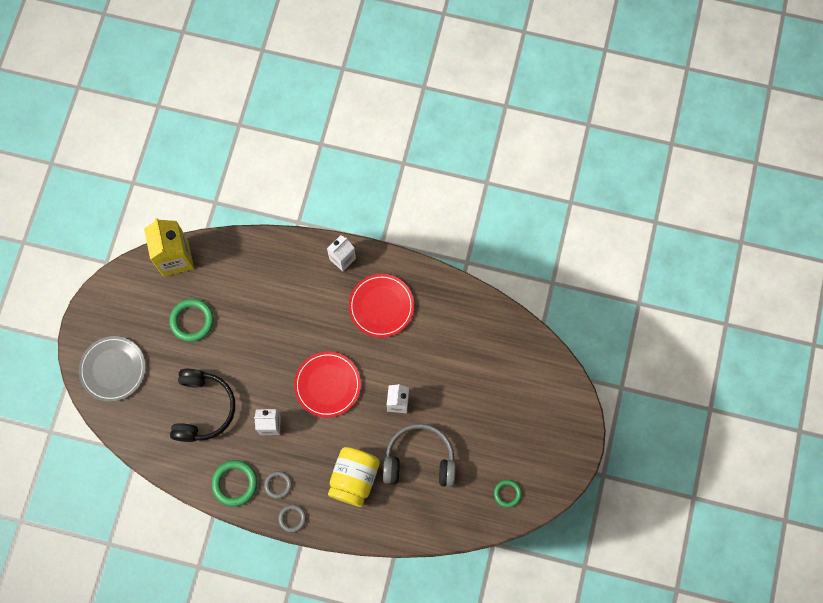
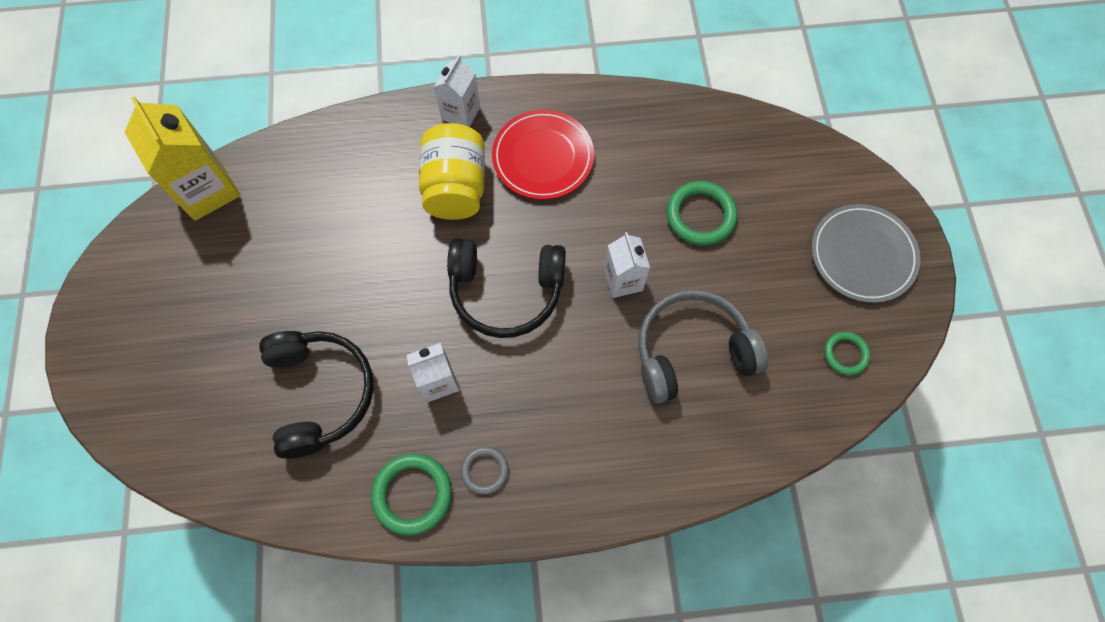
camera: 20 degrees left, 5 degrees down
grey plate [79,336,146,402] -> grey plate moved to [811,204,921,303]
green ring [169,299,214,342] -> green ring moved to [667,181,737,246]
grey ring [278,504,306,533] -> none
red plate [294,352,361,418] -> black headphones [447,238,566,338]
yellow jar [328,447,380,507] -> yellow jar moved to [419,123,485,220]

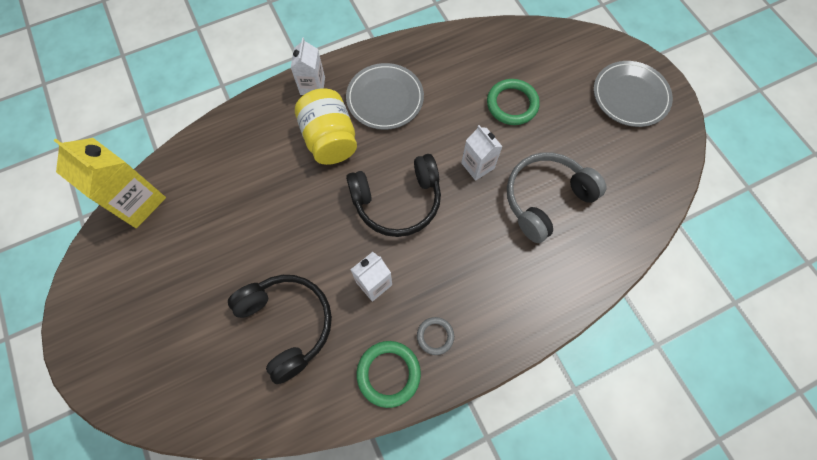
camera: 20 degrees left, 0 degrees up
red plate [492,110,594,200] -> grey plate [346,63,424,130]
green ring [824,332,870,375] -> none

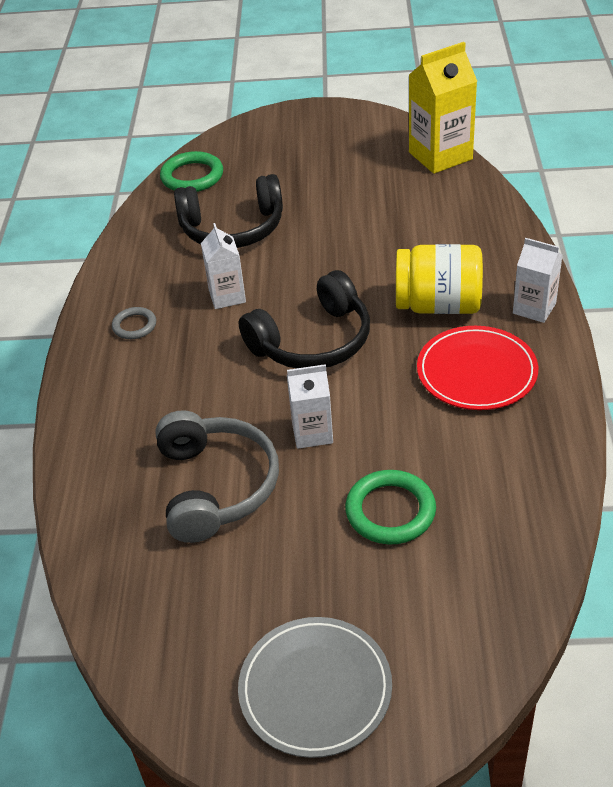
camera: 120 degrees right, 25 degrees down
grey plate [346,63,424,130] -> red plate [417,326,538,410]
black headphones [346,154,441,237] -> black headphones turned 135 degrees counterclockwise [239,270,370,369]
green ring [357,341,421,408] -> green ring moved to [160,151,223,192]

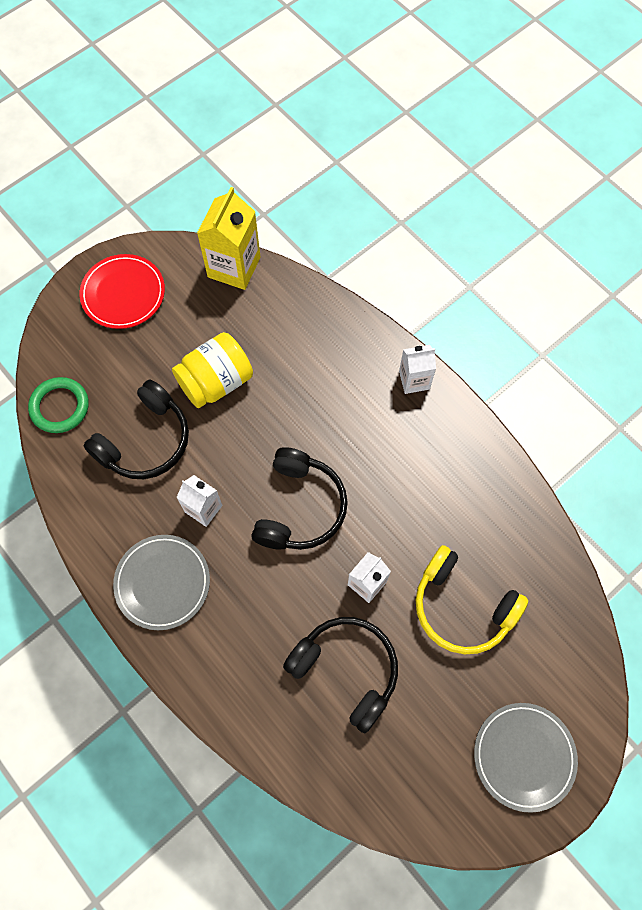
camera: 45 degrees left, 25 degrees up
grey ring [112,307,156,339] -> grey plate [113,535,210,630]
grey headphones [155,410,279,543] -> black headphones [283,617,398,733]
green ring [345,470,436,544] -> yellow headphones [416,545,528,654]
yellow jar [396,244,483,314] -> yellow jar moved to [172,332,253,408]
red plate [417,326,538,410] -> red plate moved to [80,254,165,329]

